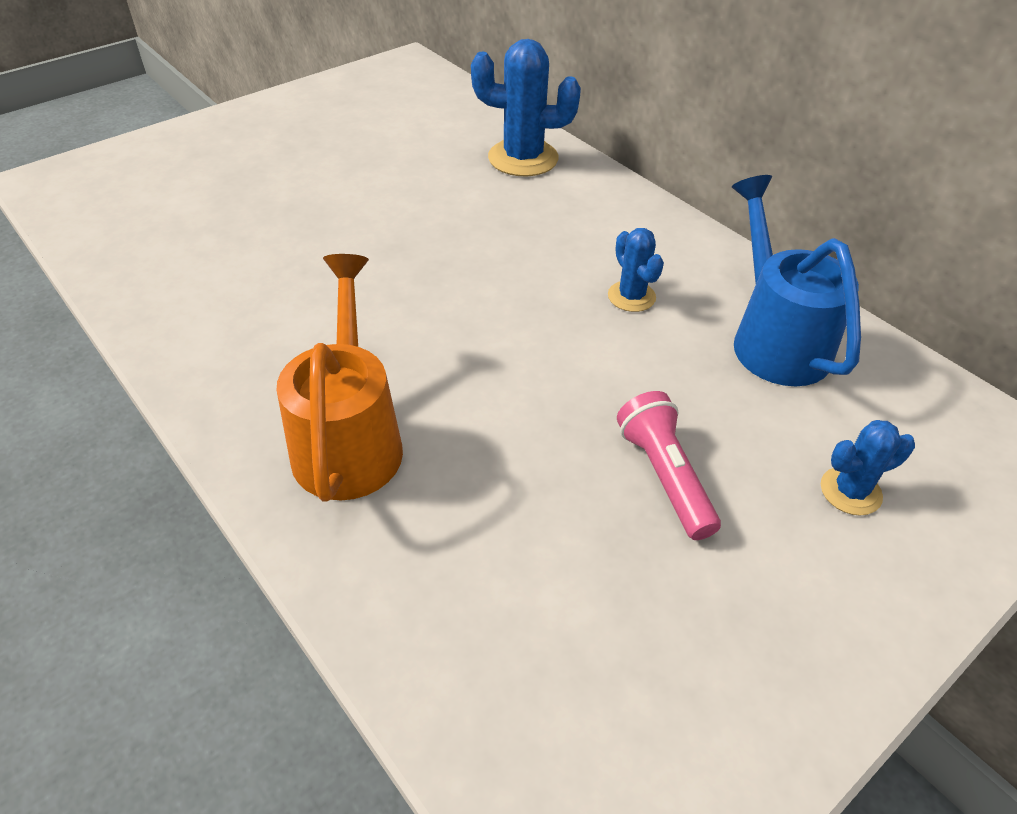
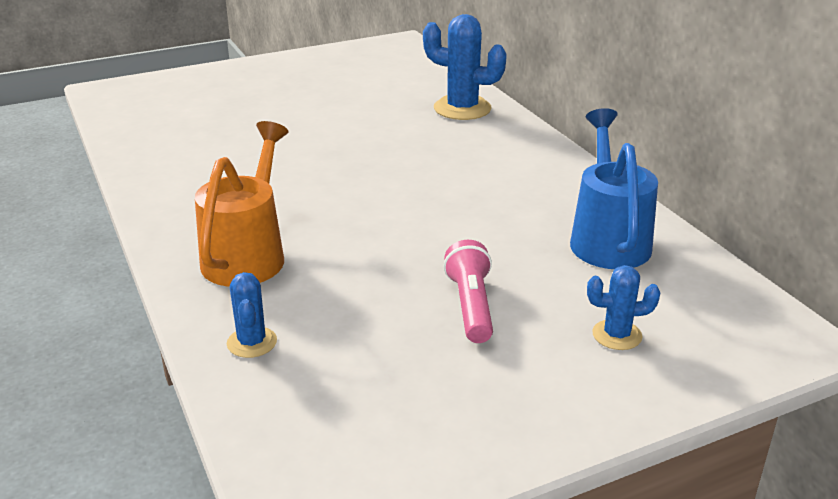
camera: 15 degrees right, 15 degrees down
blue cactus [608,228,664,312] -> blue cactus moved to [227,272,277,358]

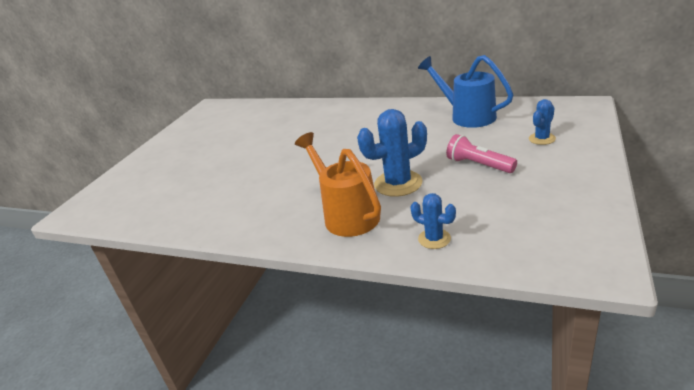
camera: 40 degrees left, 0 degrees up
blue cactus [423,14,507,120] -> blue cactus moved to [357,109,427,197]

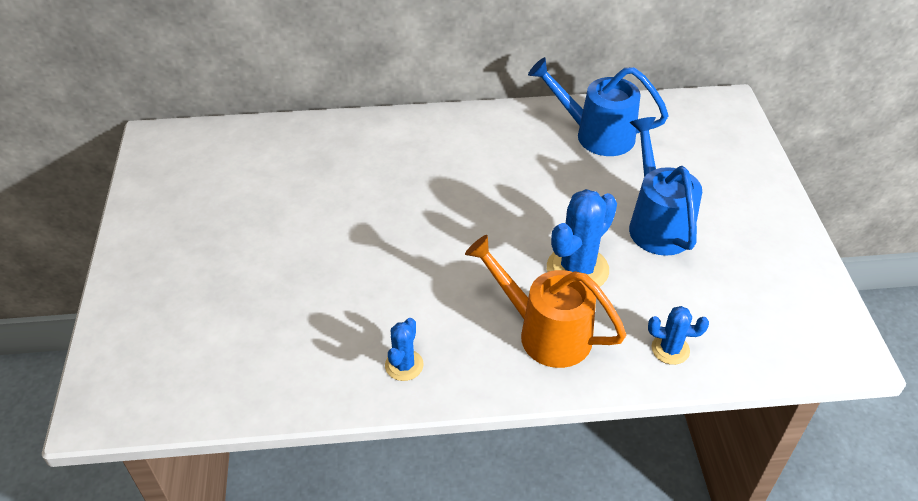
camera: 30 degrees left, 15 degrees up
pink flashlight [446,134,517,173] -> blue watering can [629,117,702,256]
blue cactus [529,99,556,145] -> blue cactus moved to [385,318,424,381]

